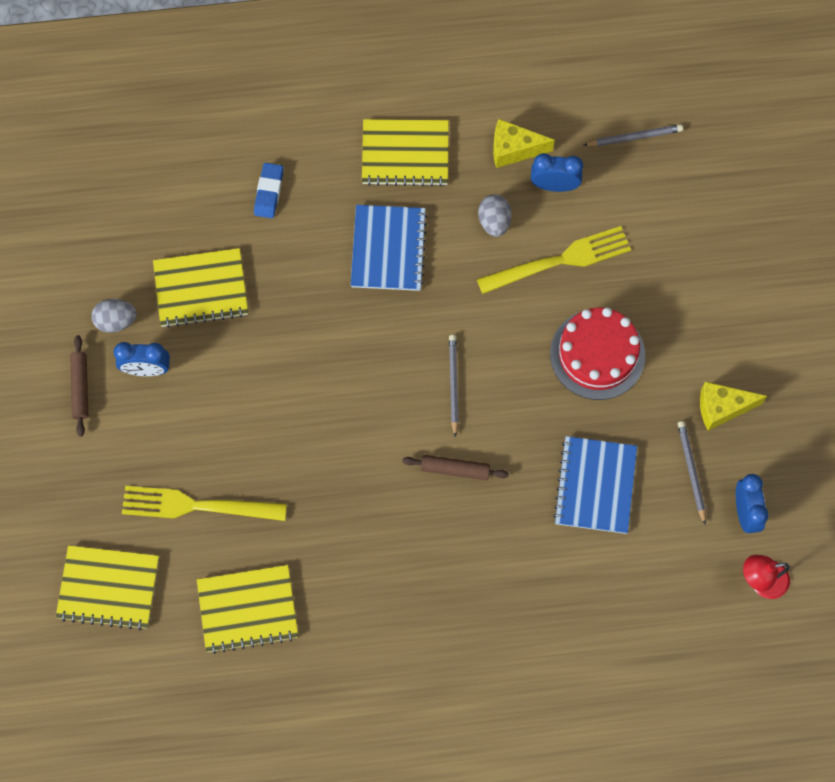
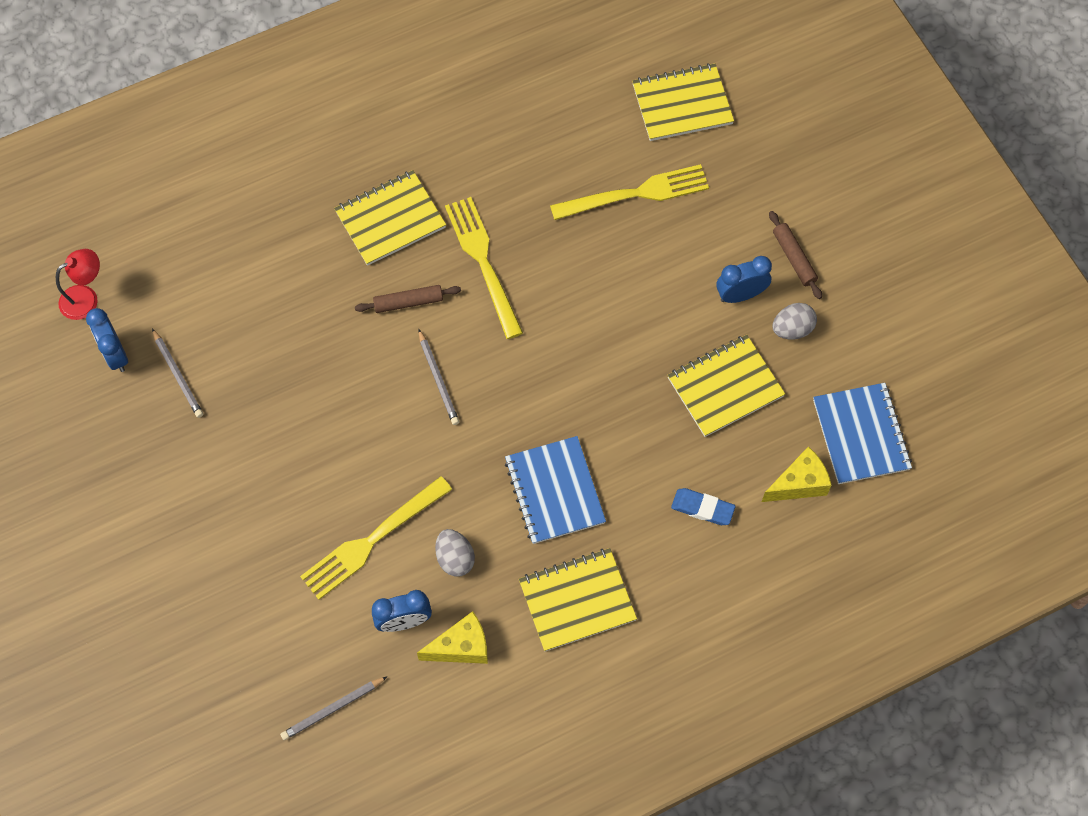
camera: 160 degrees right, 5 degrees down
yellow notebook [197,565,299,654] -> yellow notebook moved to [334,170,446,266]
blue eraser [254,163,283,218] -> blue eraser turned 60 degrees counterclockwise [671,488,736,525]
red cake [550,308,645,400] -> none
blue notebook [553,436,637,534] -> blue notebook moved to [813,383,912,484]
yellow cheese [700,382,767,431] -> yellow cheese moved to [762,446,832,502]
none -> yellow fork [445,197,523,339]

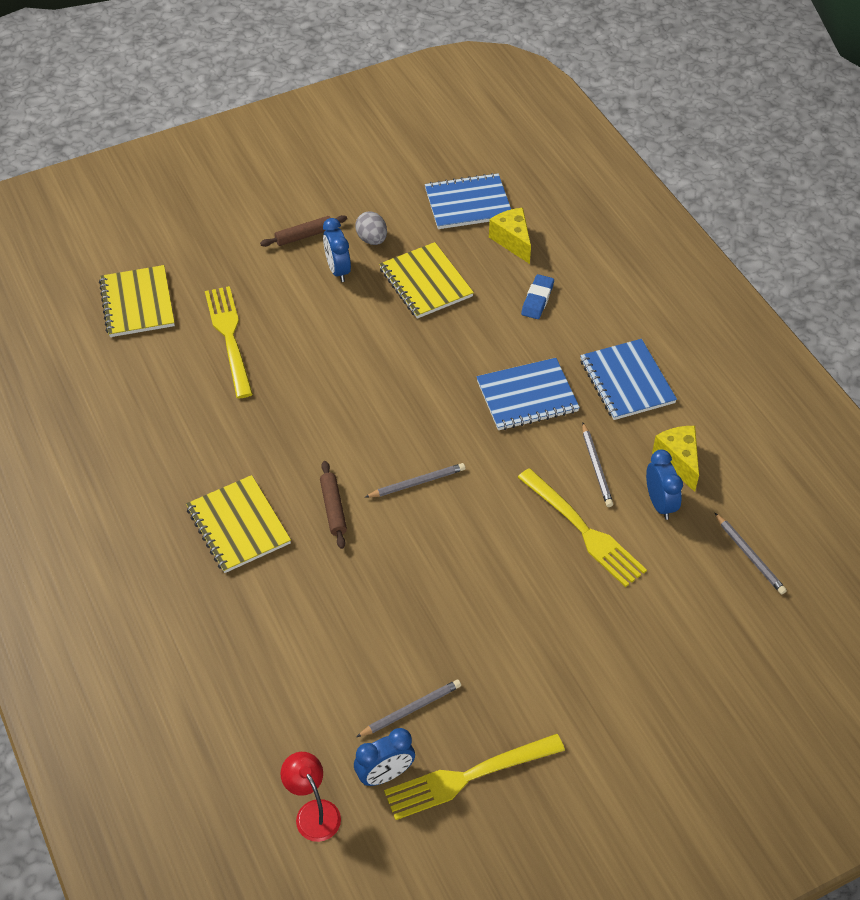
camera: 90 degrees left, 15 degrees down
grey egg [435,529,475,577] -> grey pencil [582,423,613,507]
yellow fork [445,197,523,339] -> yellow fork moved to [384,734,565,820]
yellow notebook [519,548,637,651] -> blue notebook [580,339,677,420]

